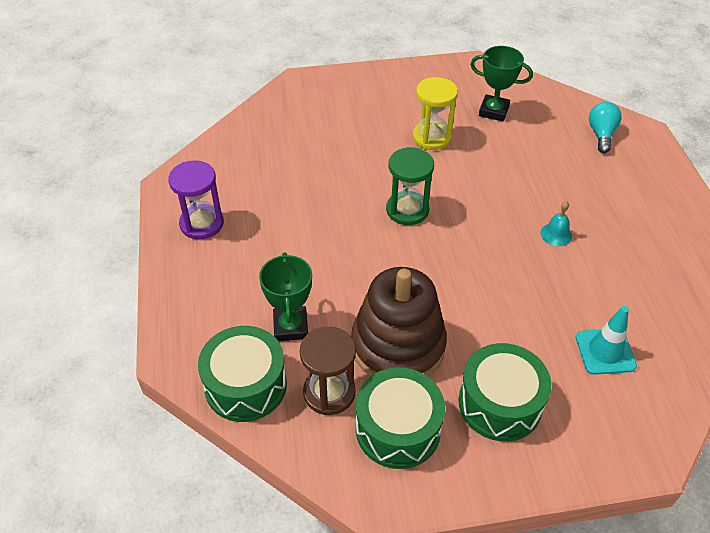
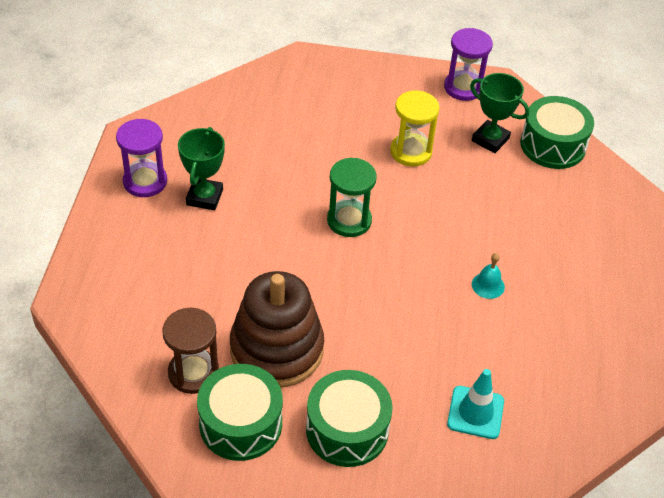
camera: 15 degrees right, 0 degrees up
green drum [198,326,287,422] -> green drum moved to [520,96,594,169]
green trophy [259,253,312,341] -> green trophy moved to [178,127,225,210]
turquoise light bulb [589,102,622,153] -> none
none -> purple hourglass [444,28,493,101]

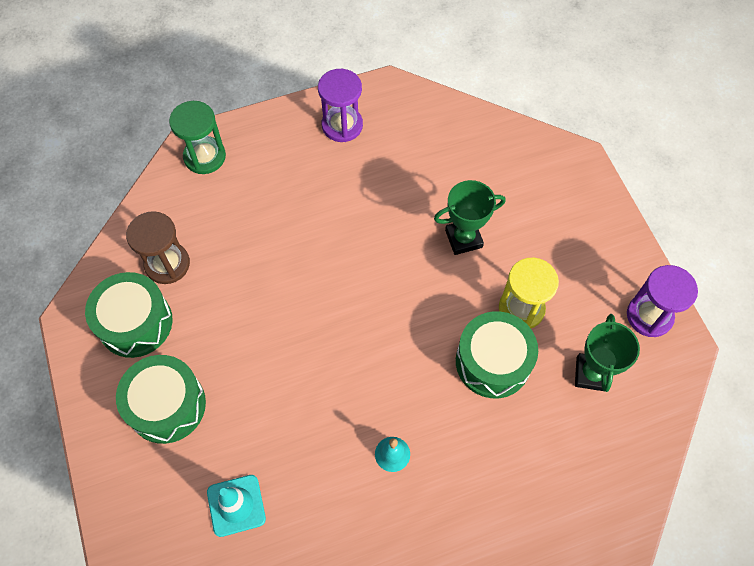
camera: 65 degrees right, 15 degrees up
green trophy [178,127,225,210] -> green trophy moved to [434,180,506,255]
brown stacking toy [230,271,324,388] -> none
green hourglass [327,158,377,237] -> green hourglass moved to [169,101,226,174]
green drum [520,96,594,169] -> green drum moved to [456,311,538,398]

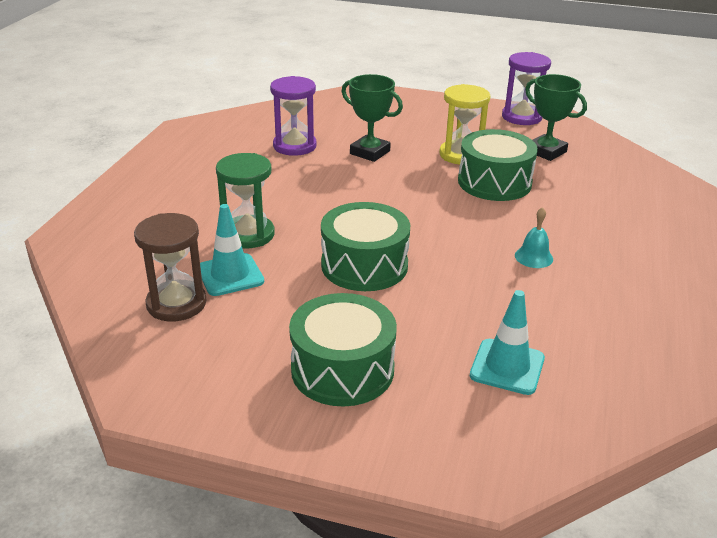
camera: 55 degrees left, 30 degrees down
green drum [85,272,173,358] -> green drum moved to [321,202,410,291]
green hourglass [169,101,226,174] -> green hourglass moved to [216,153,275,248]
purple hourglass [318,69,363,142] -> purple hourglass moved to [270,76,317,156]
green trophy [434,180,506,255] -> green trophy turned 75 degrees counterclockwise [342,74,403,162]
none -> turquoise traffic cone [200,204,264,296]

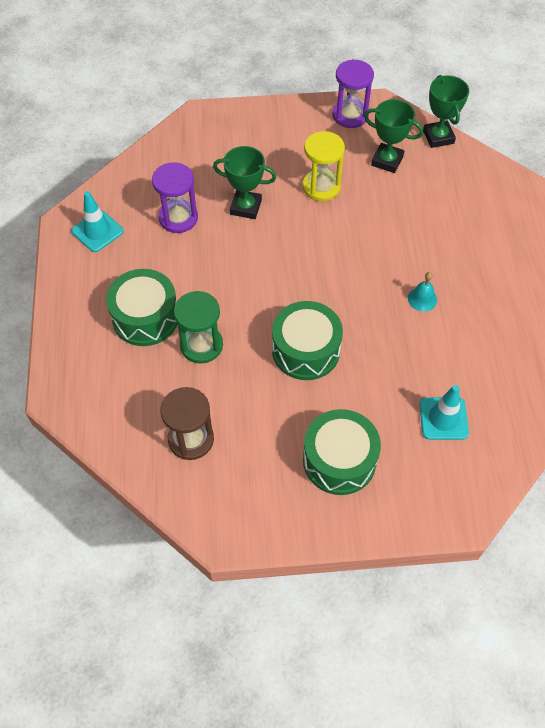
camera: 20 degrees left, 25 degrees up
turquoise traffic cone [200,204,264,296] -> turquoise traffic cone moved to [71,191,124,252]
green drum [458,129,538,201] -> green drum moved to [106,269,178,346]
none -> green trophy [423,75,469,148]

